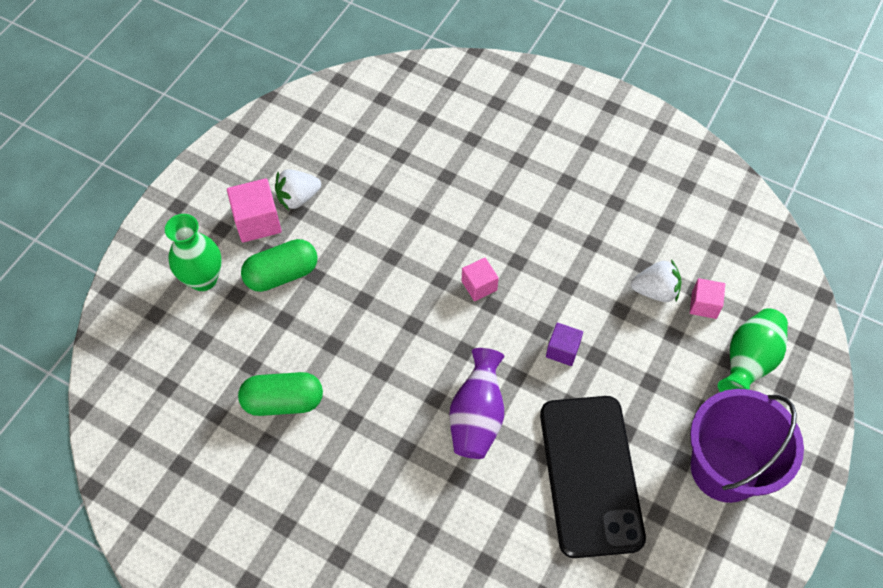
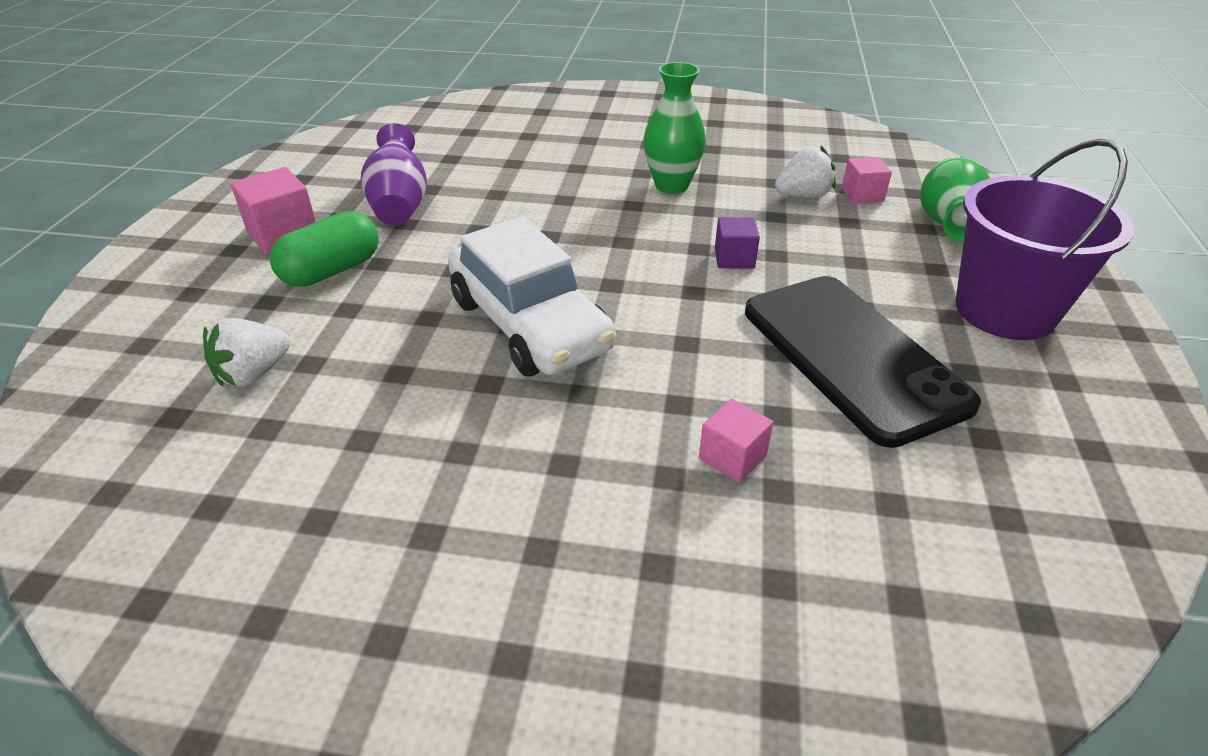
camera: 20 degrees left, 20 degrees down
green vase [165,214,222,291] -> green vase moved to [644,62,706,194]
green capsule [238,372,323,416] -> none
white strawberry [275,169,321,210] -> white strawberry moved to [203,318,290,387]
purple vase [449,348,504,459] -> purple vase moved to [361,123,427,225]
pink cube [462,258,499,301] -> pink cube moved to [699,399,773,483]
none -> white car [448,216,616,376]

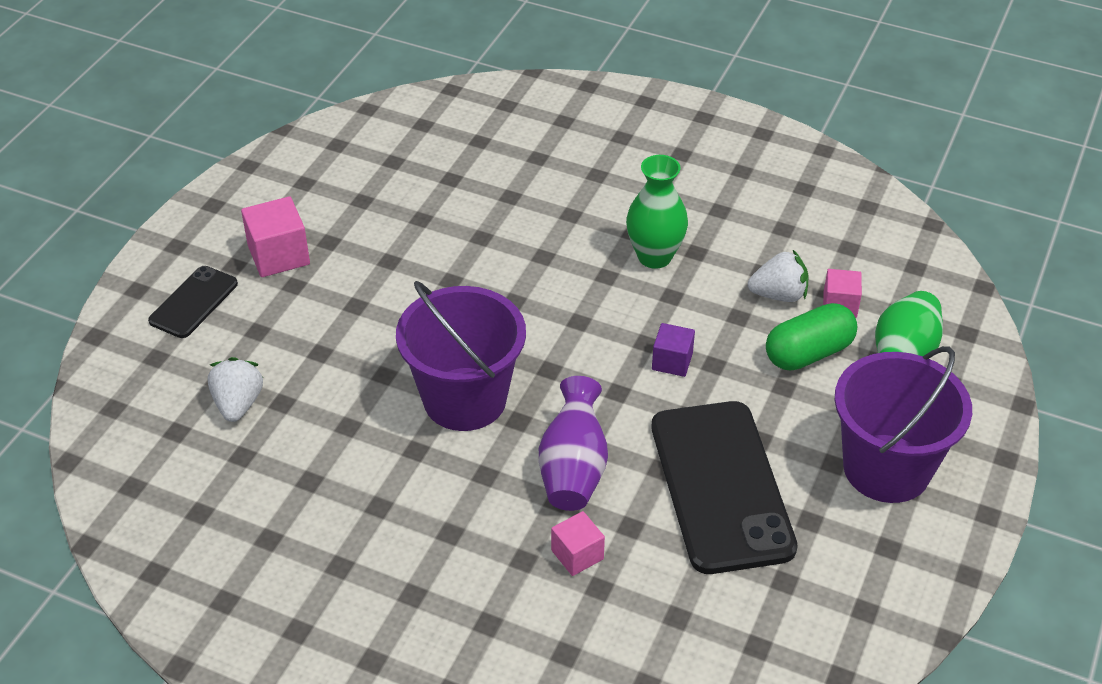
camera: 15 degrees right, 5 degrees up
white strawberry [203,318,290,387] -> white strawberry turned 120 degrees clockwise [208,357,263,422]
green capsule [270,211,379,287] -> green capsule moved to [766,303,857,370]
purple vase [361,123,427,225] -> purple vase moved to [539,376,608,511]
white car [448,216,616,376] -> purple bucket [396,281,526,431]
none -> black phone [148,266,238,338]

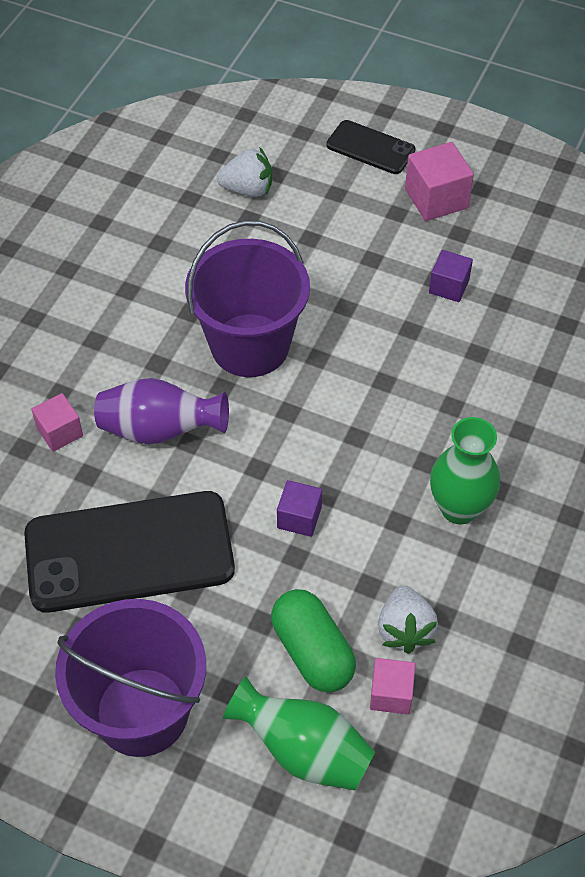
camera: 90 degrees right, 10 degrees up
none -> purple cube [429,250,473,302]

